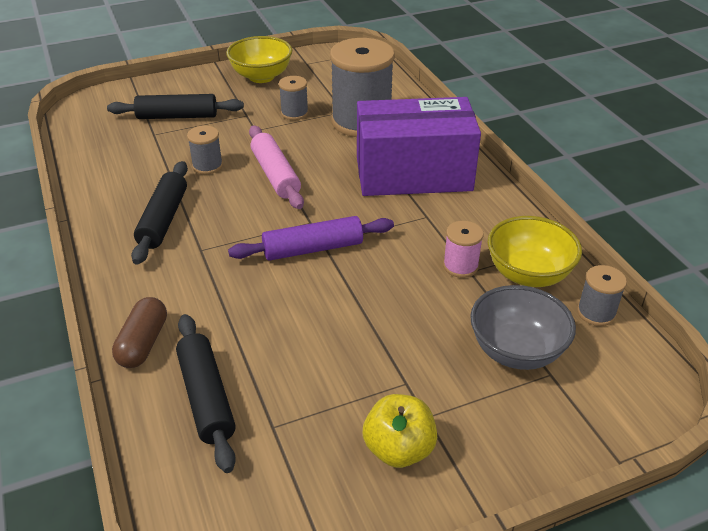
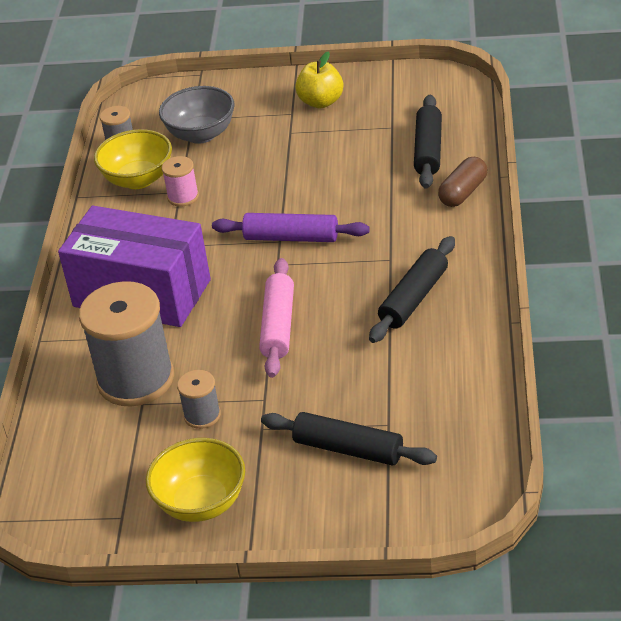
camera: 150 degrees left, 0 degrees up
grey spool [187,125,223,174] -> none

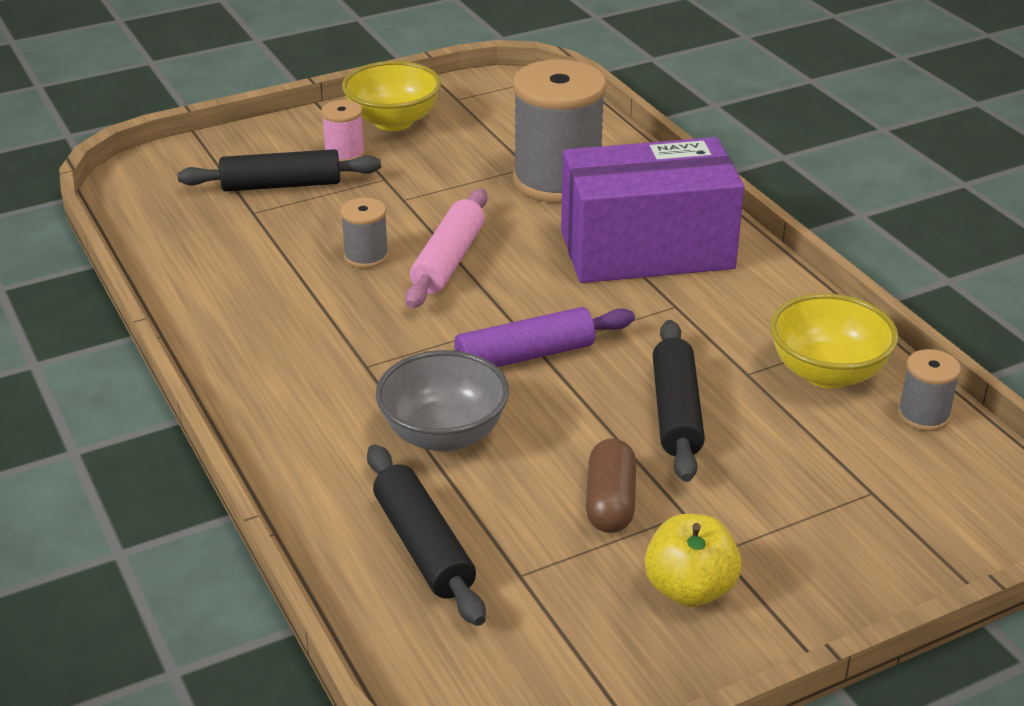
camera: 145 degrees right, 5 degrees down
grey bowl [159,86,235,144] -> grey bowl moved to [376,350,509,452]
pink spool [162,156,199,207] -> pink spool moved to [321,100,365,161]
grey spool [177,370,221,429] -> grey spool moved to [340,198,389,268]
pink rolling pin [259,258,294,378] -> pink rolling pin turned 45 degrees clockwise [405,189,487,308]
black rolling pin [369,236,455,343] -> black rolling pin moved to [653,320,705,482]
brown capsule [438,157,487,207] -> brown capsule moved to [586,438,636,533]

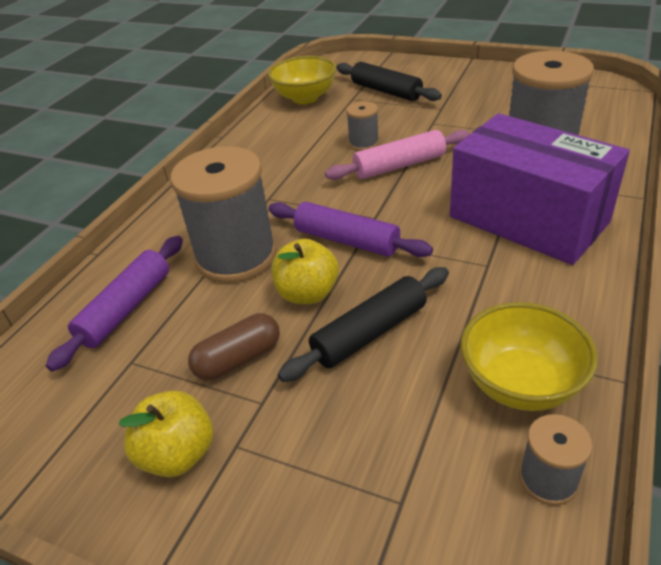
camera: 55 degrees right, 5 degrees up
pink spool [321,100,365,161] -> none
yellow bowl [342,61,441,131] -> yellow bowl moved to [268,56,336,104]
black rolling pin [367,445,486,626] -> purple rolling pin [46,236,183,372]
grey bowl [376,350,509,452] -> grey spool [170,146,277,283]
none -> yellow apple [272,239,339,304]

